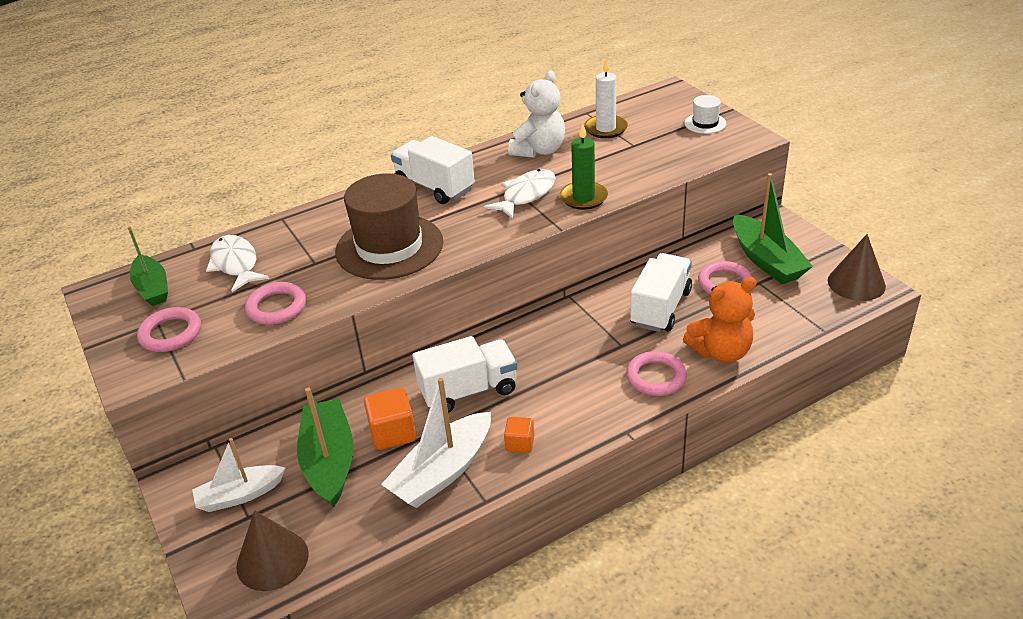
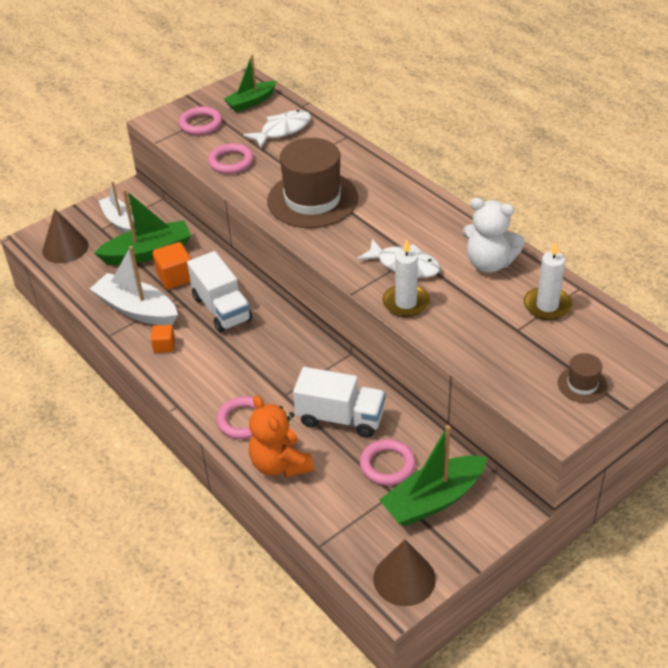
camera: 80 degrees right, 5 degrees up
white truck [391,136,475,204] -> none
green candle [560,123,608,210] -> white candle [382,239,430,317]
white hat [684,95,727,134] -> brown hat [558,353,608,403]

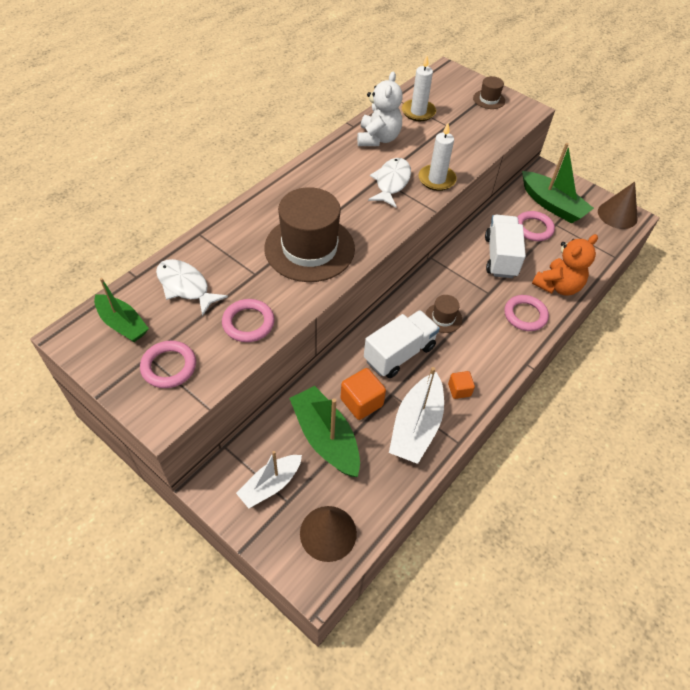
camera: 105 degrees left, 10 degrees up
none -> brown hat [425,295,462,333]

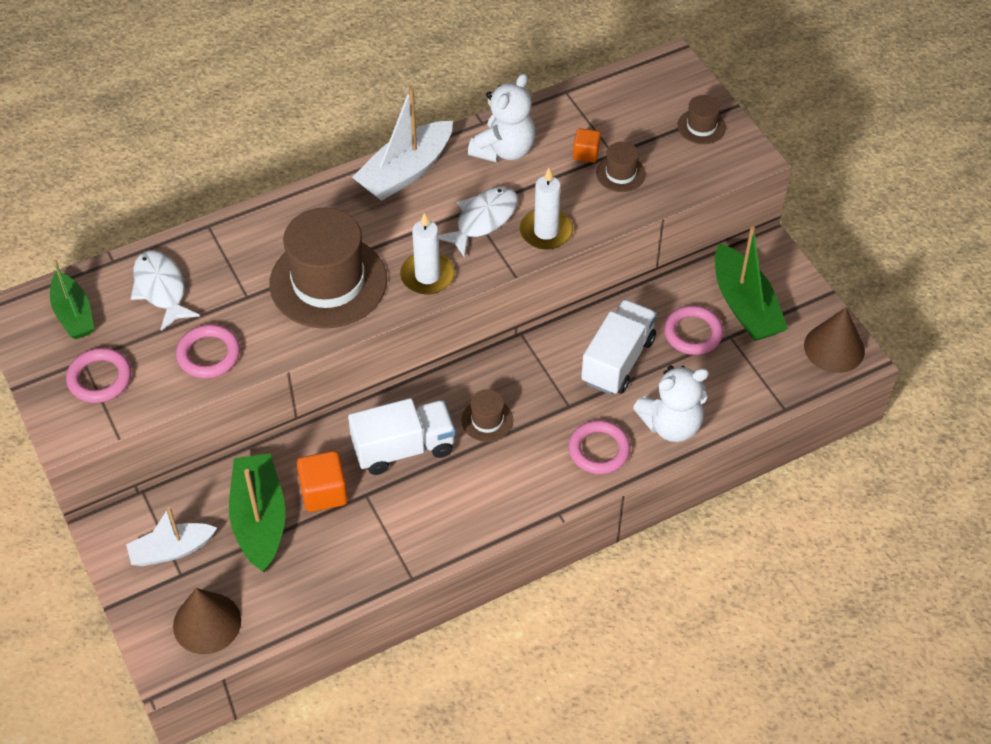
camera: 25 degrees right, 0 degrees up
white boat [389,367,444,464] -> white boat moved to [352,87,453,201]
white candle [402,56,436,121] -> white candle moved to [400,213,455,294]
orange cube [448,371,475,399] -> orange cube moved to [573,128,601,163]
orange teddy bear [532,234,598,295] -> white teddy bear [633,366,709,442]
none -> brown hat [596,142,646,192]

